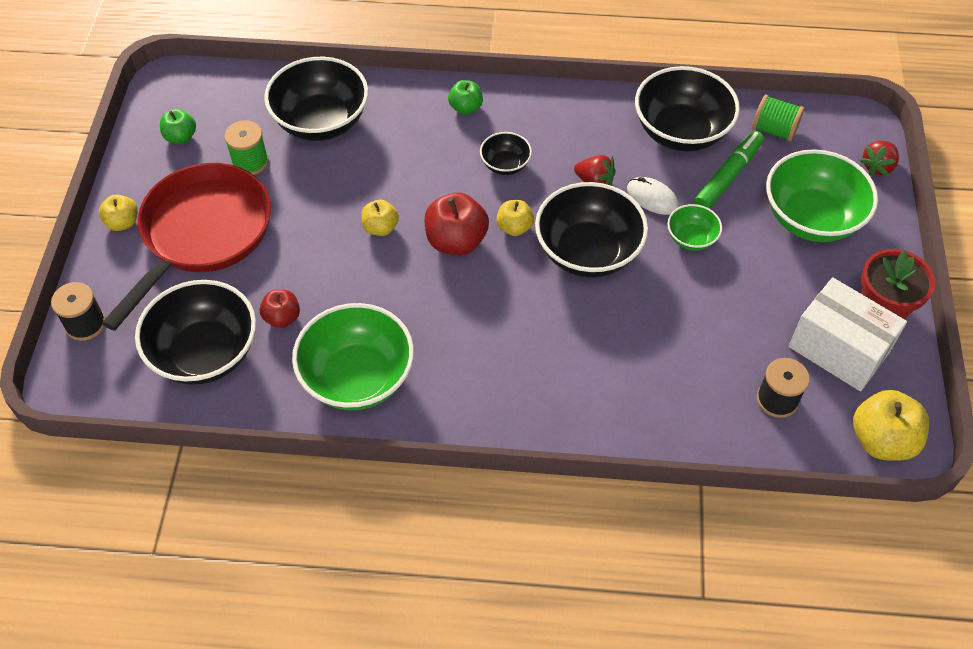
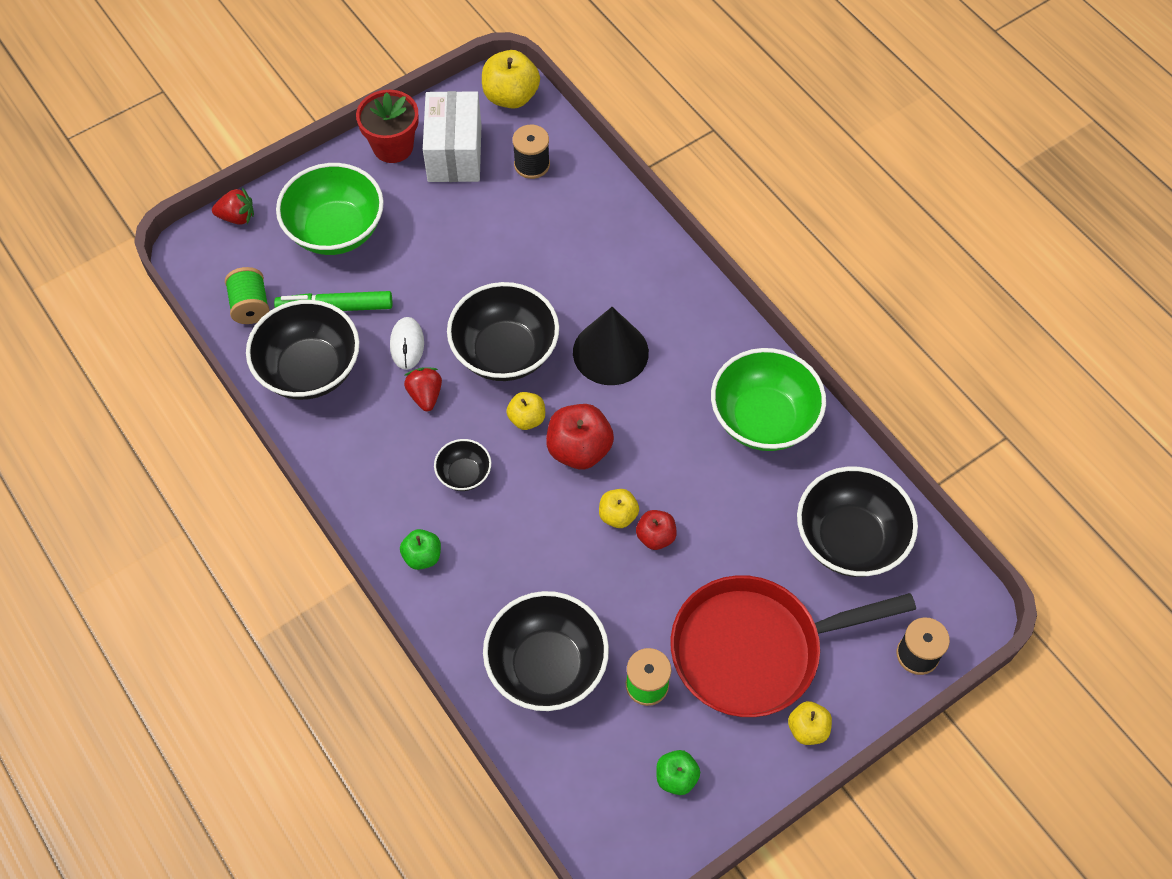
camera: 130 degrees left, 5 degrees up
red apple [260,290,300,328] -> red apple moved to [636,510,677,550]
green bowl [667,204,722,251] -> none
none -> black cone [573,307,649,385]

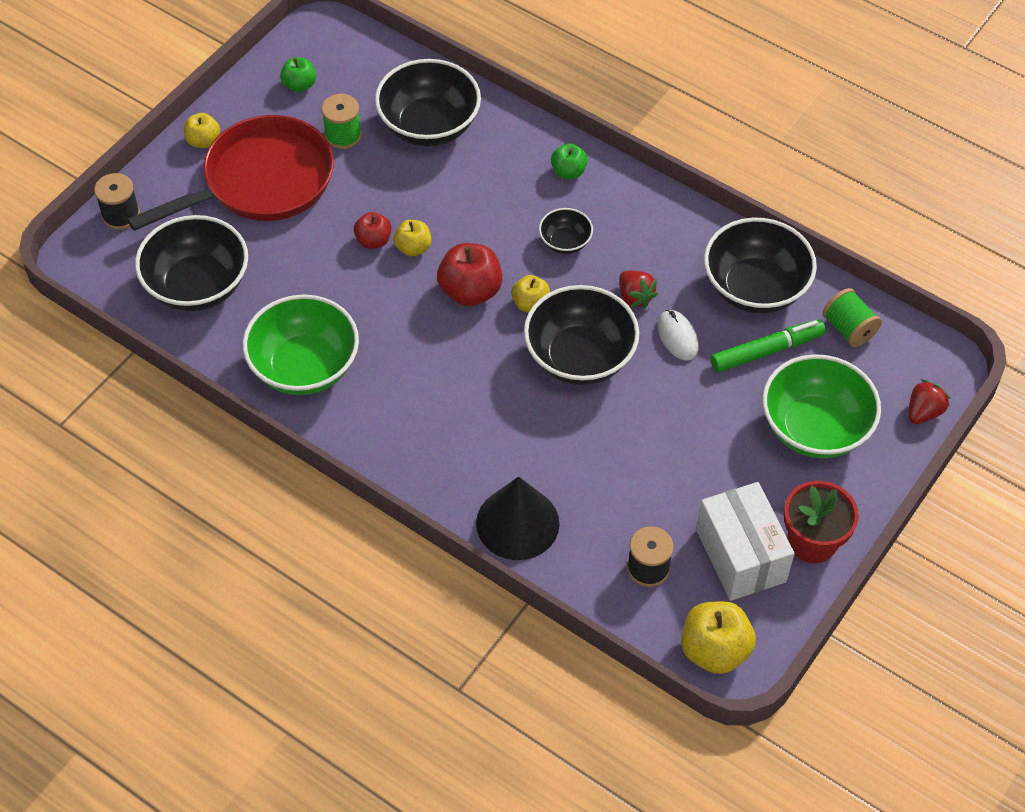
camera: 160 degrees right, 5 degrees down
red strawberry [212,187,254,225] -> red strawberry turned 150 degrees clockwise [909,379,951,424]
black cone [573,307,649,385] -> black cone moved to [476,476,560,560]

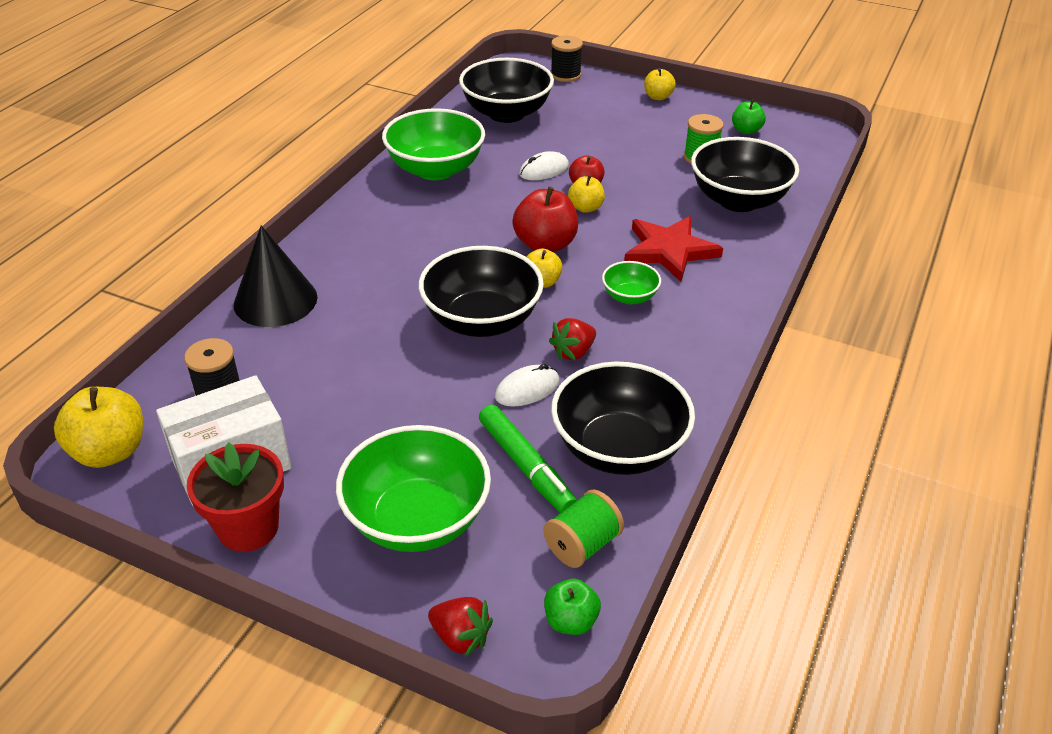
camera: 80 degrees right, 15 degrees down
red pan [127,115,334,231] -> none
black bowl [539,208,593,254] -> green bowl [602,261,661,304]
green apple [551,143,588,179] -> green apple moved to [544,579,601,635]
none -> white mouse [519,151,569,180]
none -> red star [624,216,723,282]

